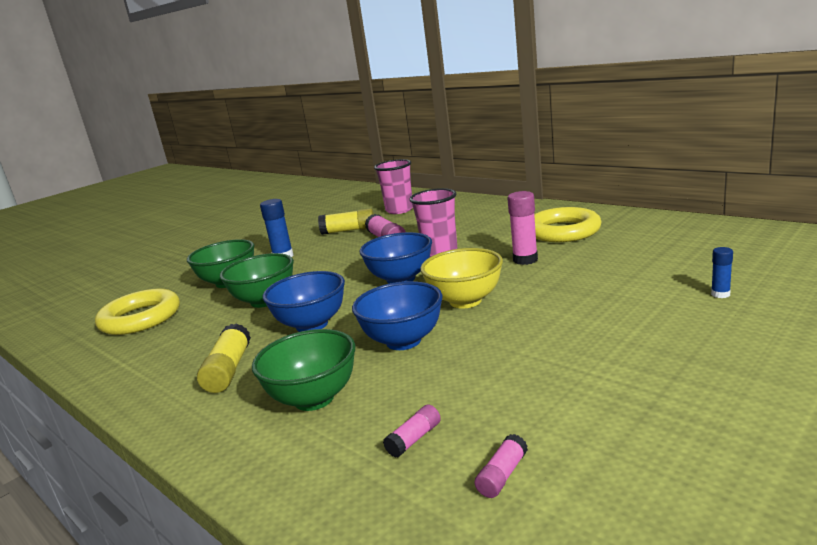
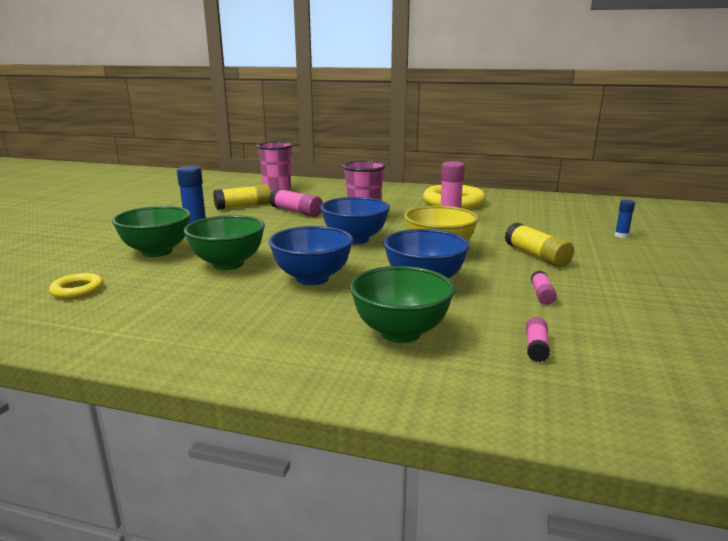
camera: 30 degrees left, 0 degrees up
yellow ring [95,289,180,335] -> yellow ring [49,273,103,299], size x0.50
yellow glue stick [197,323,251,393] -> yellow glue stick moved to [505,222,574,267]
pink glue stick [474,434,528,498] -> pink glue stick moved to [531,271,557,305]

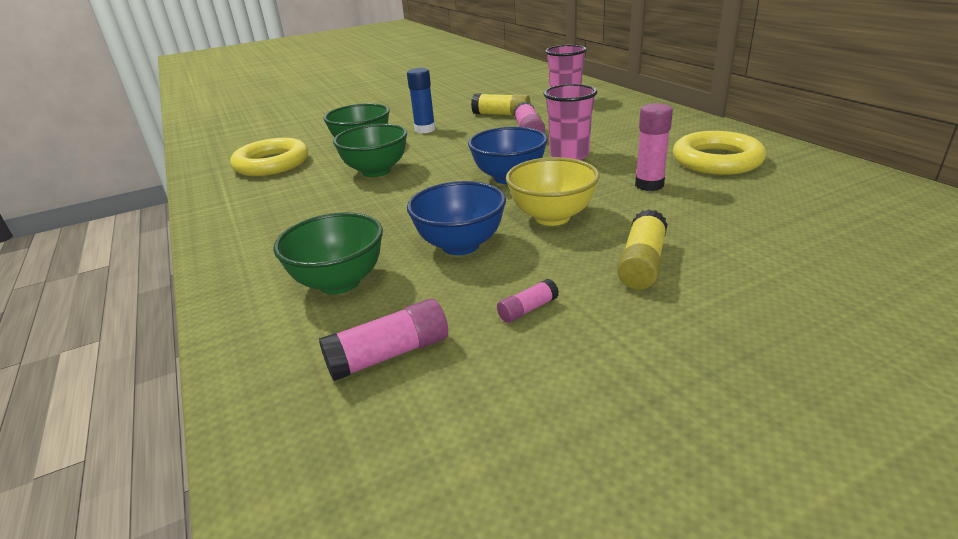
camera: 50 degrees right, 10 degrees up
yellow ring [49,273,103,299] -> yellow ring [230,138,308,176], size x1.98
blue bowl [269,226,353,285] -> none
pink glue stick [526,317,550,362] -> pink glue stick [319,299,448,381], size x1.77
blue glue stick [615,200,635,238] -> none

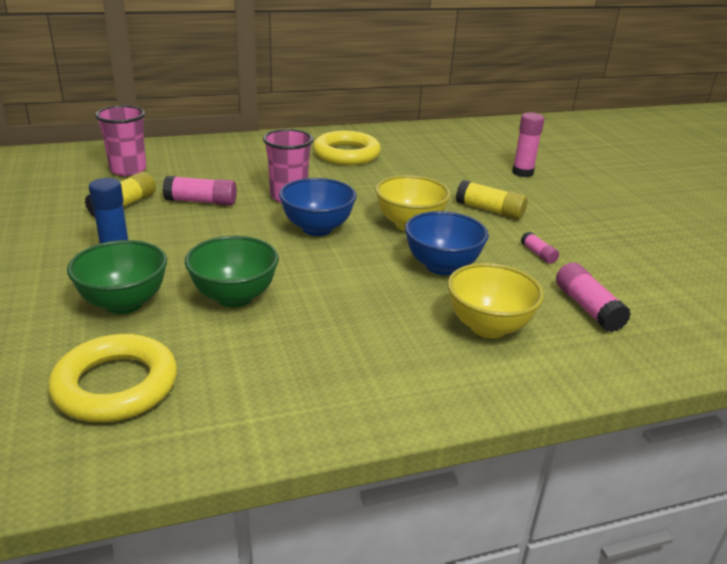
camera: 85 degrees left, 0 degrees up
green bowl [274,212,383,294] -> yellow bowl [447,263,544,338]
pink glue stick [635,103,673,191] -> pink glue stick moved to [512,113,544,177]

